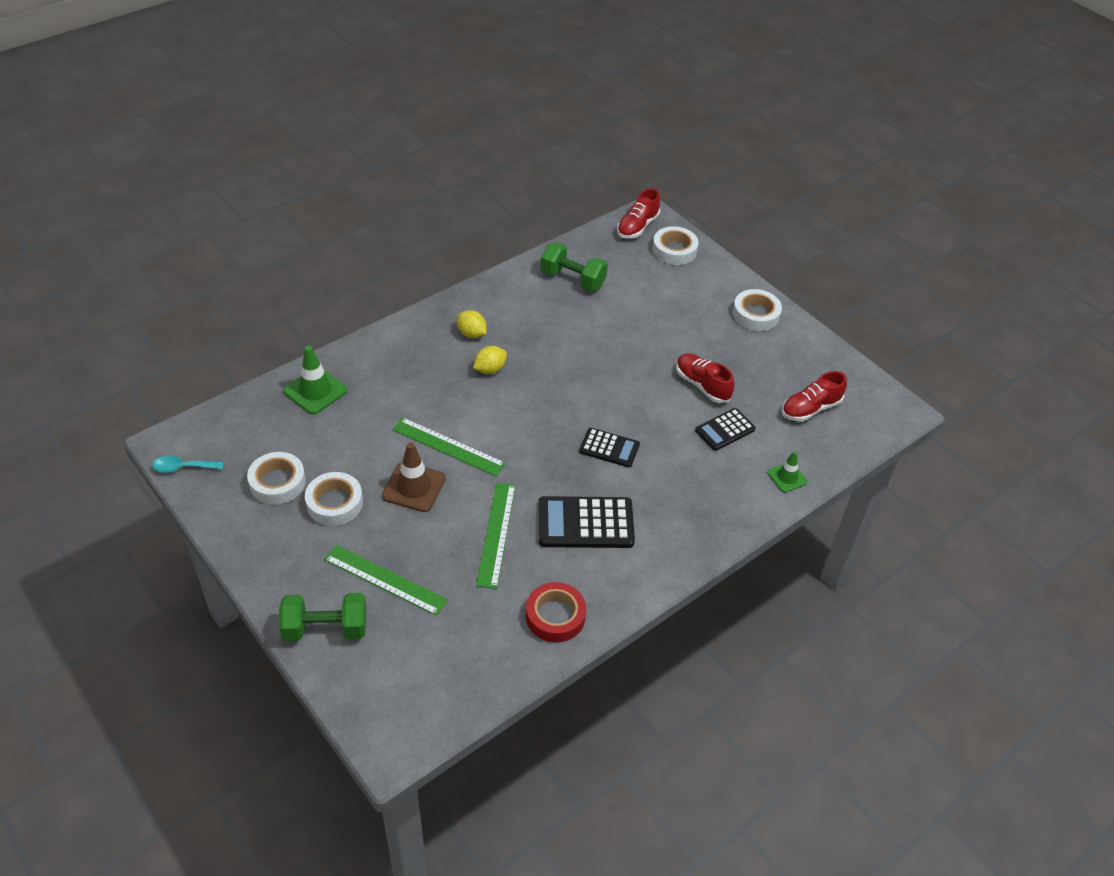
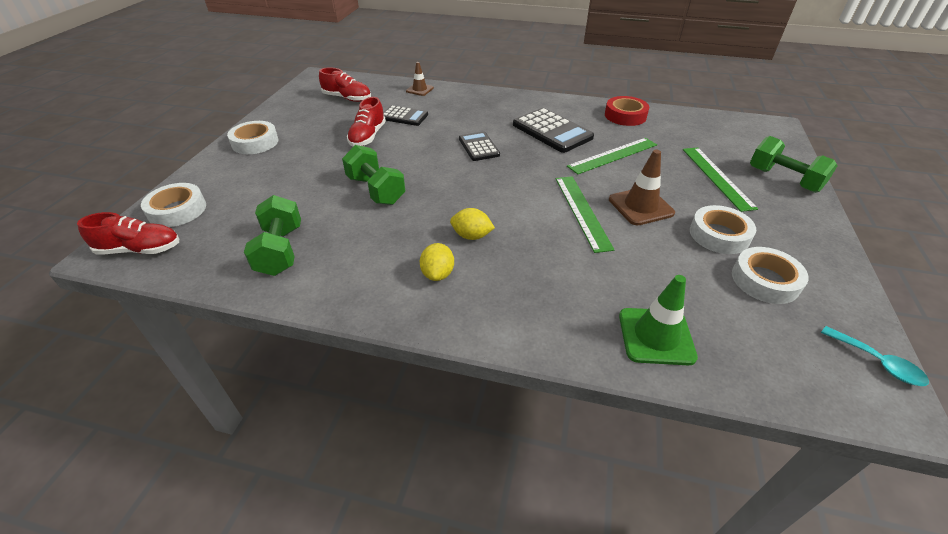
camera: 125 degrees left, 5 degrees down
green traffic cone [768,451,808,493] -> brown traffic cone [406,62,434,96]
none -> green dumbbell [342,145,405,205]

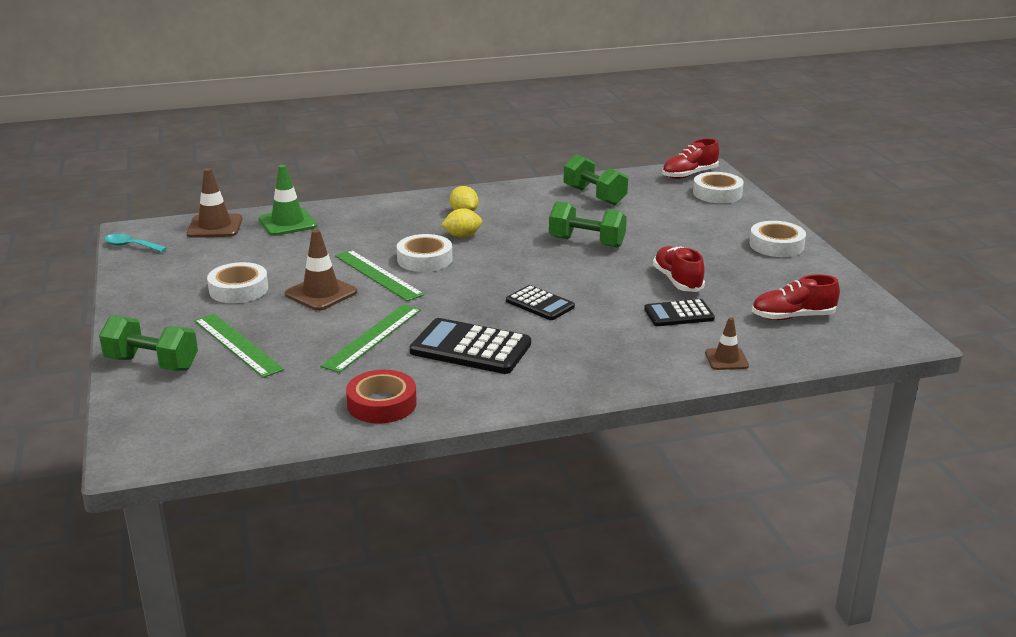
camera: 150 degrees right, 15 degrees down
white tape [732,247,809,304] -> white tape moved to [397,234,452,272]
none -> brown traffic cone [187,168,242,238]

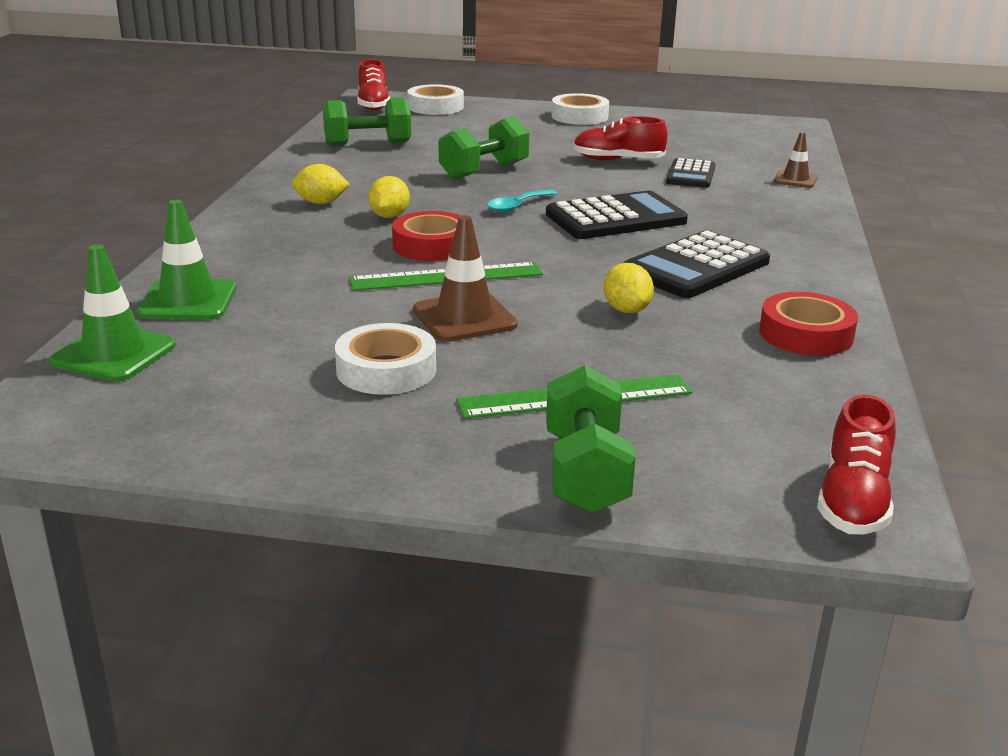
camera: 65 degrees left, 0 degrees up
green dumbbell [99,316,198,371] -> green dumbbell turned 45 degrees counterclockwise [546,365,636,514]
turquoise spoon [104,234,167,252] -> turquoise spoon moved to [487,190,557,212]
brown traffic cone [187,168,242,238] -> green traffic cone [49,244,176,382]
green ruler [320,304,421,373] -> yellow lemon [603,263,654,313]
white tape [397,234,452,272] -> red tape [392,211,461,261]
black calculator [506,285,575,320] -> black calculator [546,191,688,239], size x1.64
red shoe [752,274,840,320] -> red shoe moved to [817,395,896,534]

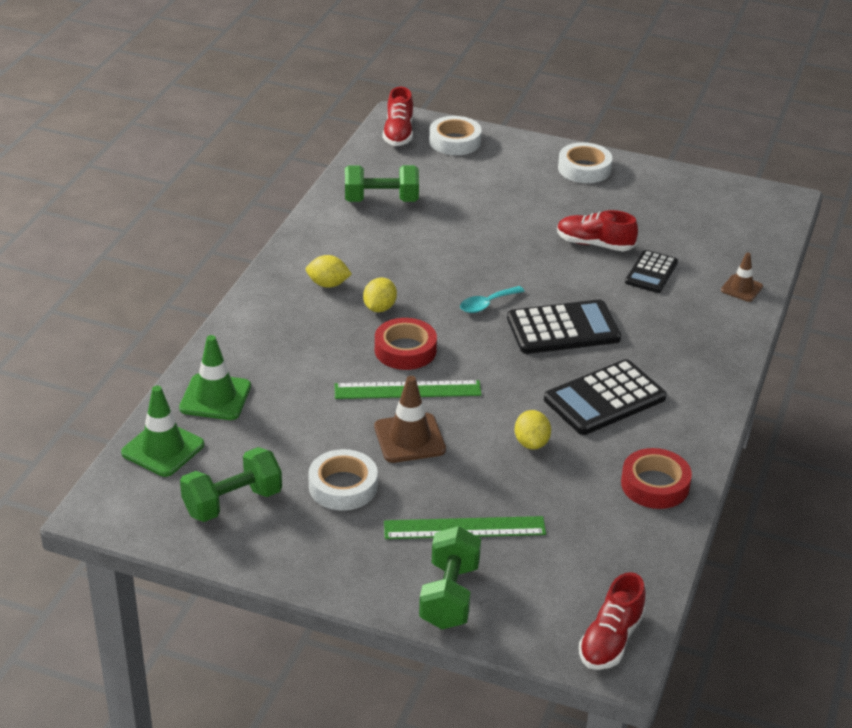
camera: 10 degrees right, 10 degrees up
green dumbbell [439,116,530,179] -> green dumbbell moved to [180,447,282,522]

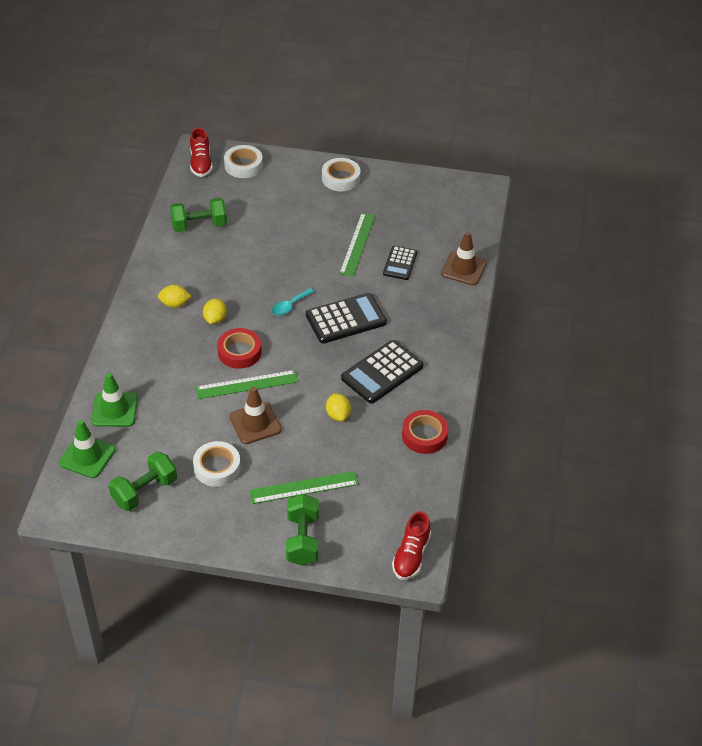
camera: 10 degrees left, 10 degrees up
red shoe [557,210,638,251] -> green ruler [339,213,375,277]
brown traffic cone [721,253,763,302] -> brown traffic cone [441,231,487,285], size x1.62

